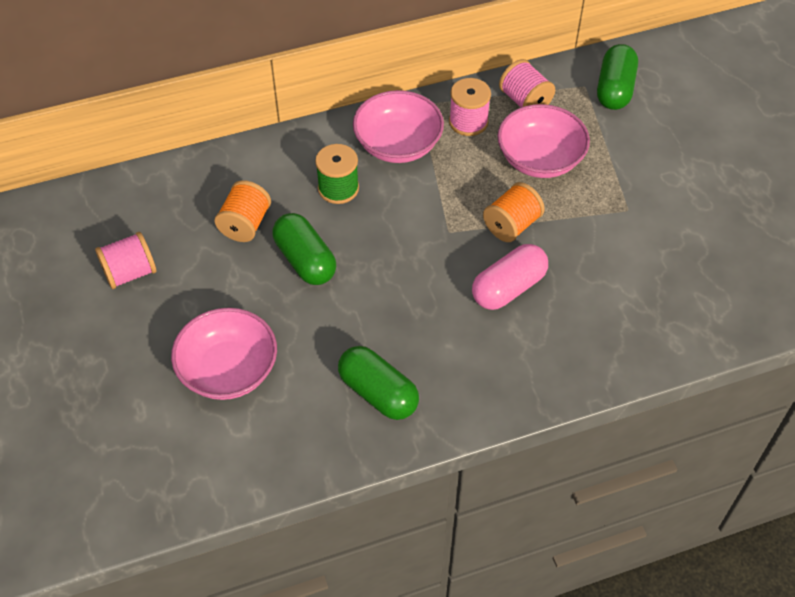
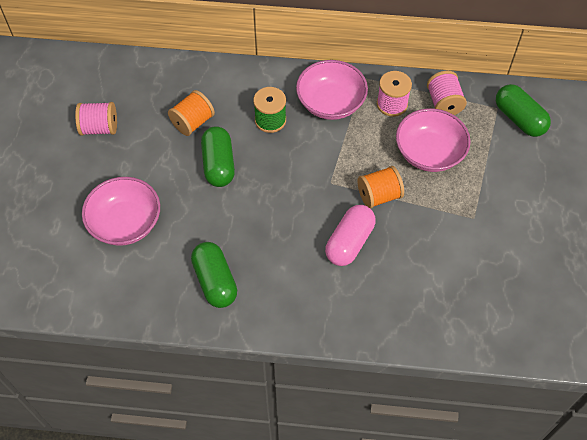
camera: 25 degrees right, 5 degrees up
pink capsule [472,244,548,310] -> pink capsule turned 45 degrees counterclockwise [325,205,376,266]
green capsule [597,44,638,110] -> green capsule turned 75 degrees counterclockwise [496,84,551,137]

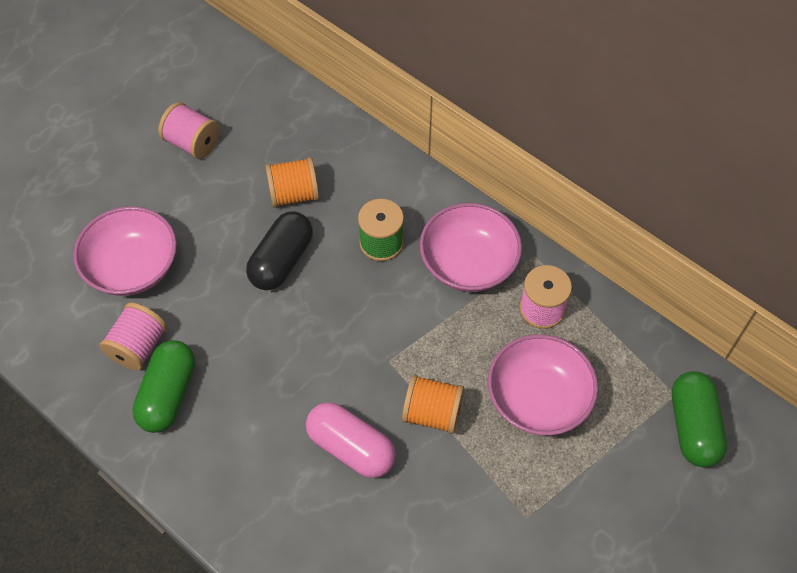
camera: 35 degrees right, 0 degrees up
green capsule [201,126,235,187] -> black capsule [246,211,313,290]
pink capsule [325,205,376,266] -> pink capsule turned 60 degrees clockwise [306,402,396,478]
pink spool [427,71,467,115] -> pink spool moved to [99,302,167,370]

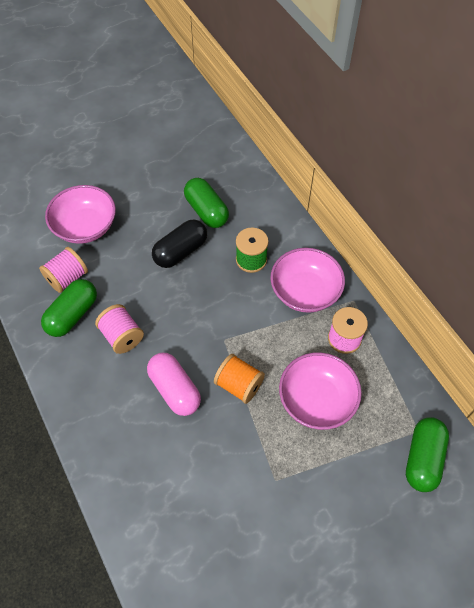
camera: 20 degrees right, 0 degrees up
pink spool [158,102,220,159] -> pink spool moved to [95,304,144,354]
orange spool [265,157,319,208] -> green capsule [184,178,229,228]

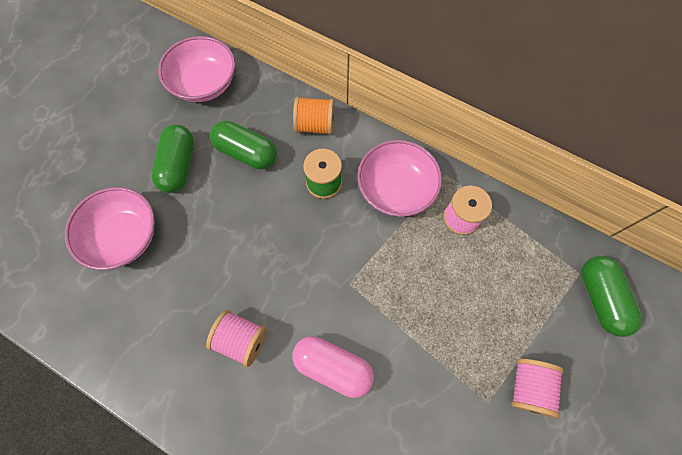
camera: 30 degrees left, 10 degrees up
pink spool [39,247,88,293] -> pink spool moved to [511,358,564,418]
green capsule [41,279,97,337] -> green capsule moved to [152,124,194,193]
black capsule [152,220,207,268] -> none
orange spool [214,354,265,404] -> orange spool moved to [293,97,334,135]
pink bowl [279,352,362,430] -> pink bowl moved to [158,36,235,102]

